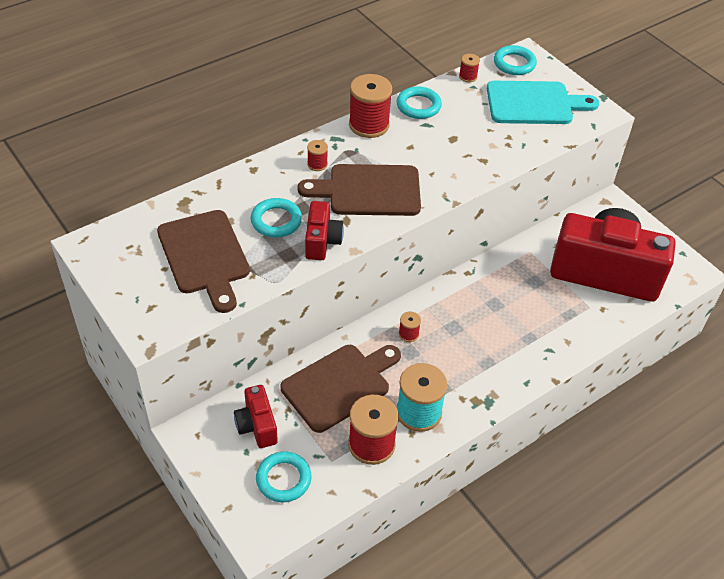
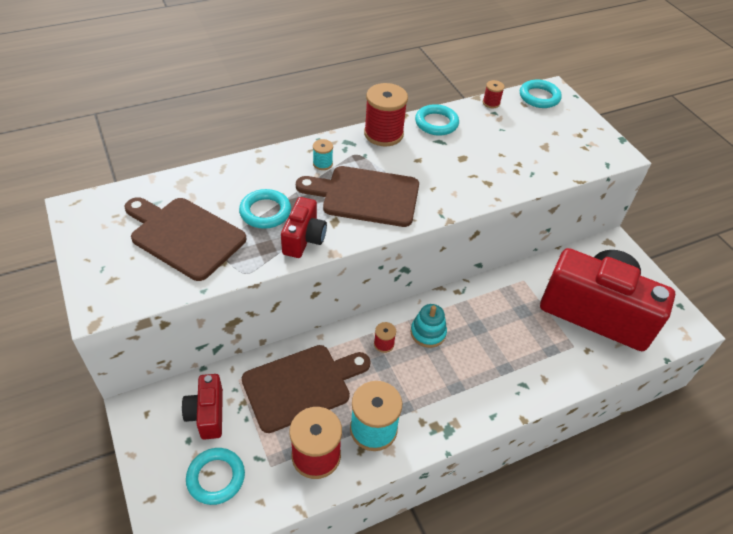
camera: 10 degrees right, 0 degrees up
brown cutting board [157,210,250,313] -> brown cutting board turned 135 degrees clockwise [124,197,247,281]
red spool [307,140,328,171] -> turquoise spool [313,139,333,170]
turquoise cutting board [487,81,599,124] -> none
none -> turquoise stacking toy [410,304,447,348]

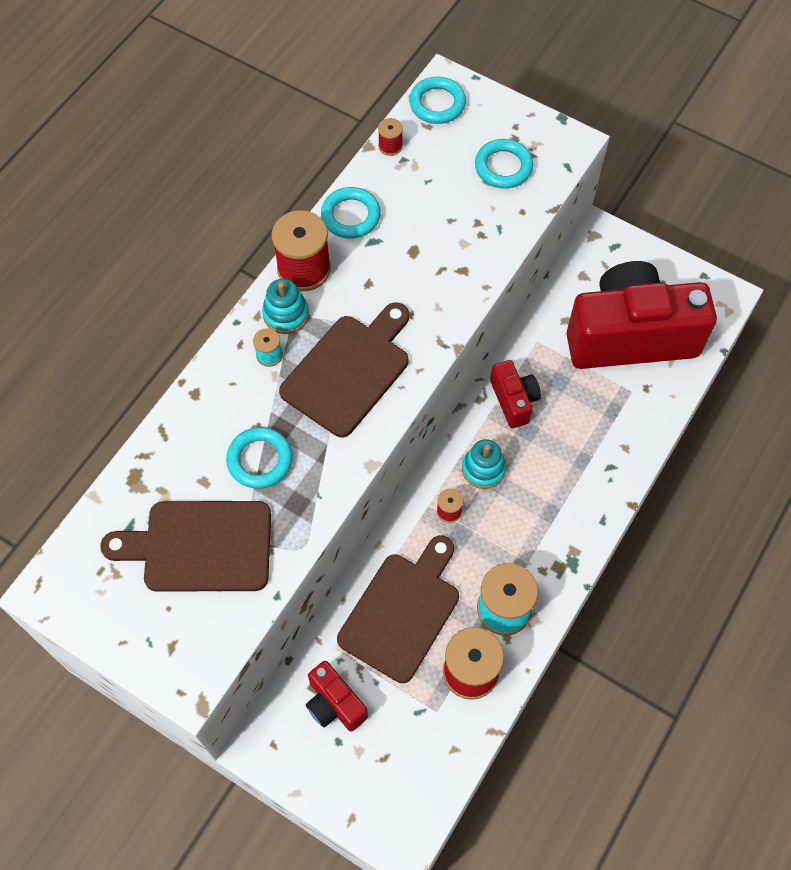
camera: 30 degrees left, 15 degrees up
turquoise ring [186,448,245,505] -> turquoise ring moved to [475,139,533,189]
red camera [281,197,327,258] -> red camera moved to [490,360,541,428]
brown cutting board [296,166,419,227] -> brown cutting board turned 150 degrees clockwise [279,302,409,437]
none -> turquoise stacking toy [262,279,309,334]

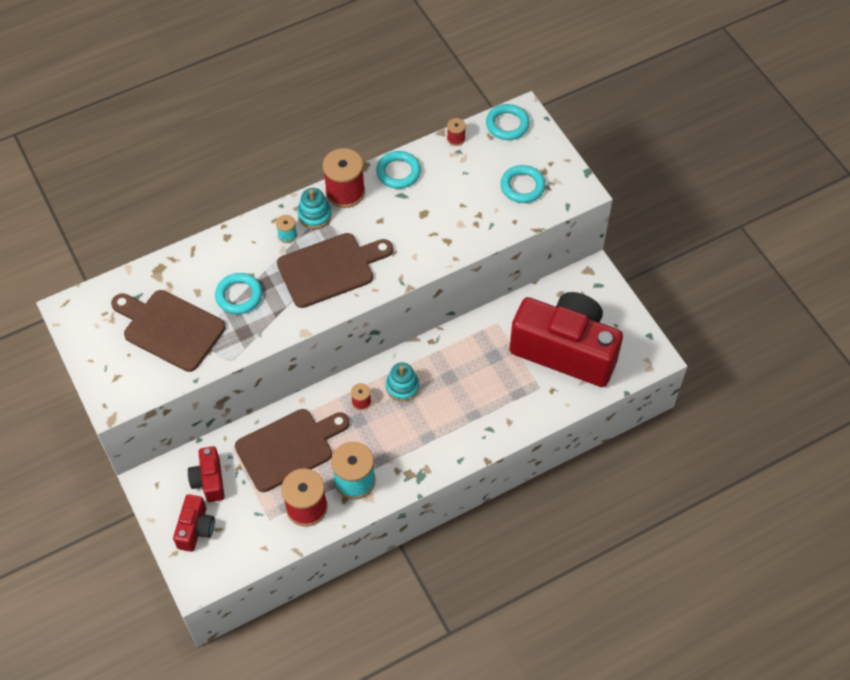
camera: 30 degrees right, 5 degrees down
red camera [490,360,541,428] -> red camera moved to [173,494,215,552]

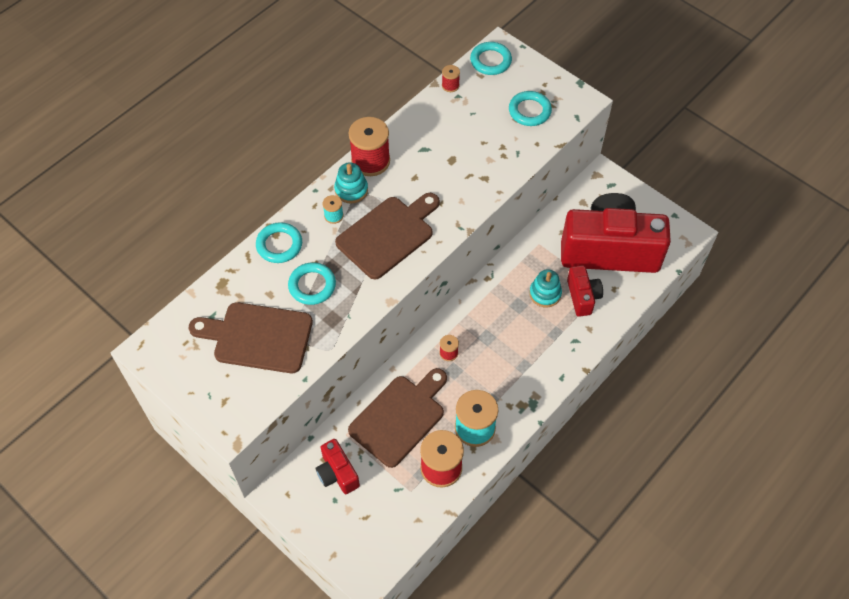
camera: 20 degrees left, 0 degrees up
red camera [173,494,215,552] -> red camera moved to [567,265,603,317]
turquoise ring [376,151,421,189] -> turquoise ring moved to [256,222,302,263]
turquoise stacking toy [386,362,419,402] -> turquoise stacking toy moved to [529,269,562,307]

